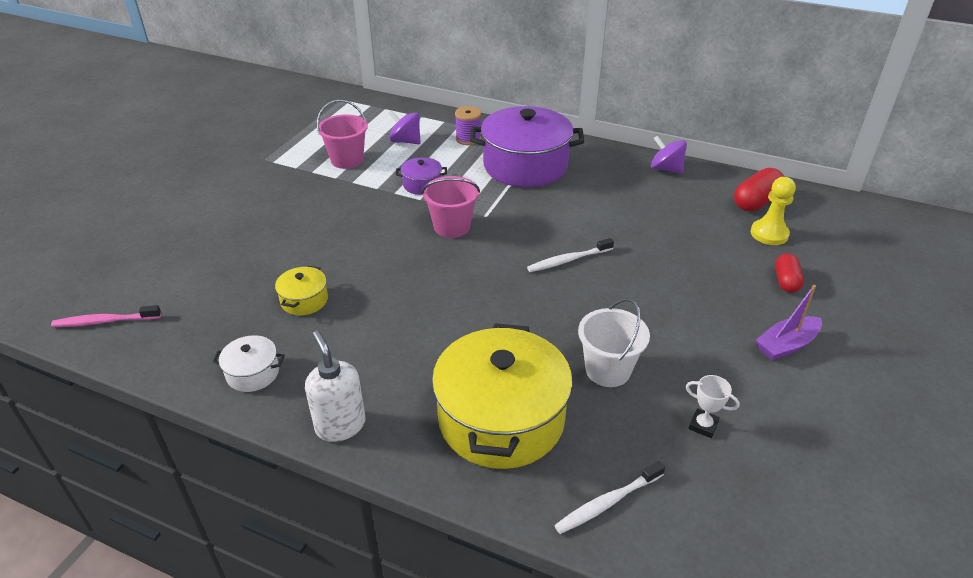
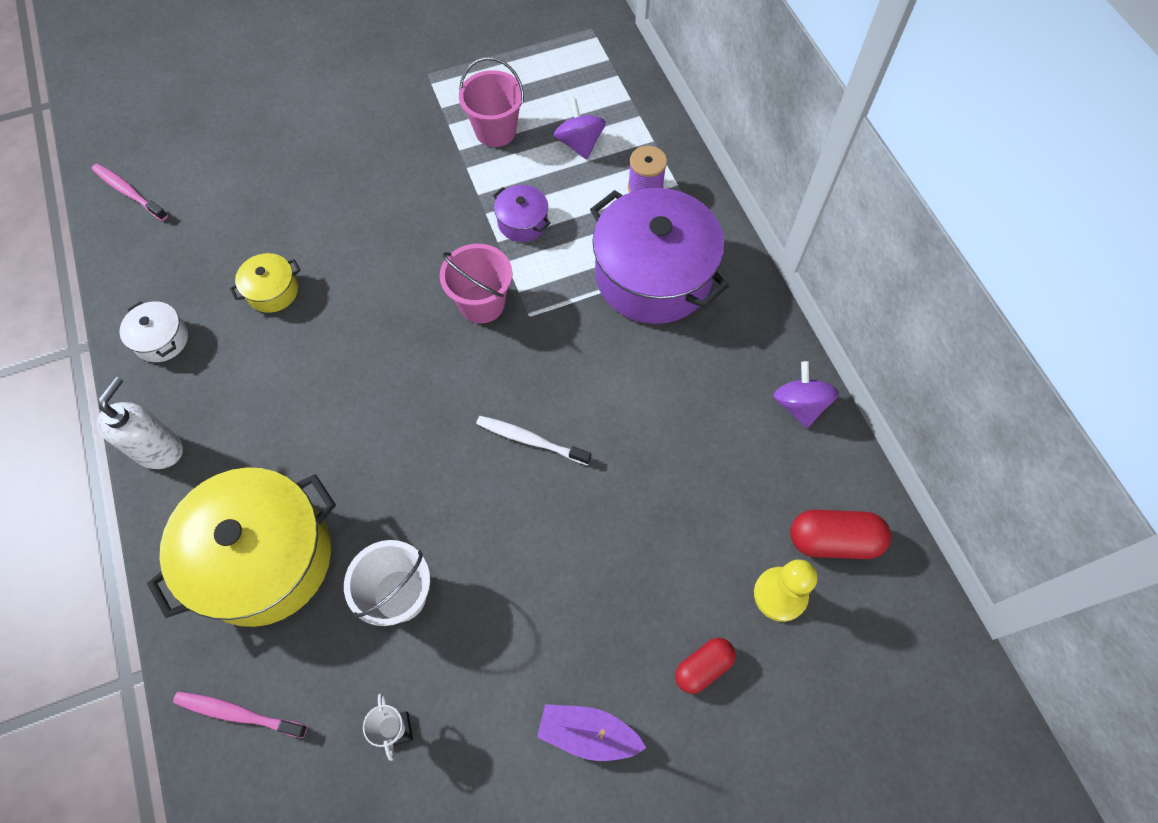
camera: 45 degrees right, 25 degrees up
white toothbrush [554,461,665,534] -> pink toothbrush [173,692,307,738]

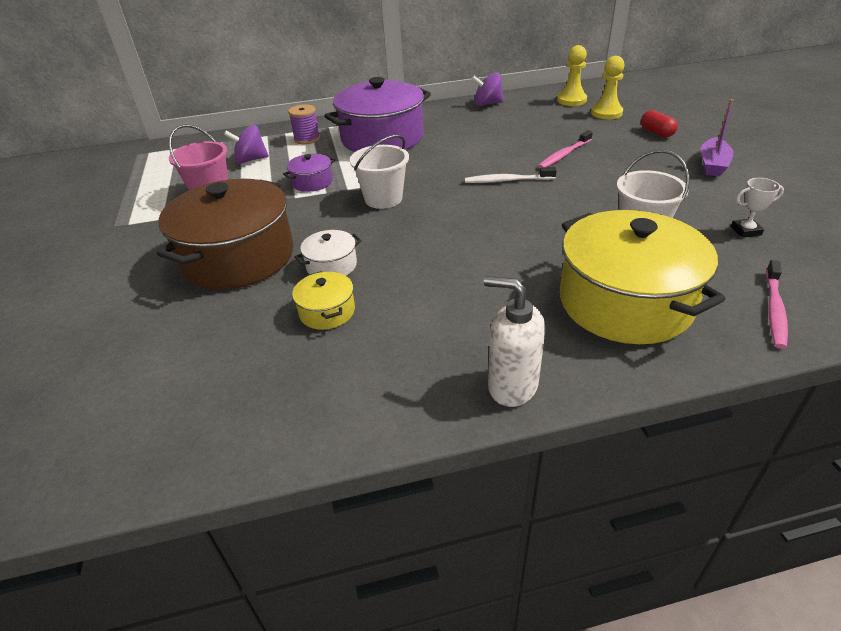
camera: 80 degrees left, 25 degrees down
pink toothbrush [92,164,168,221] -> pink toothbrush moved to [538,130,593,168]
white pot [120,301,188,362] -> white pot moved to [295,230,362,276]
pink bucket [440,244,513,324] -> white bucket [350,135,409,209]
white toothbrush [476,416,591,465] -> white toothbrush turned 60 degrees clockwise [465,167,557,183]
red capsule [790,510,891,559] -> yellow pawn [557,45,587,106]
none -> brown pot [157,179,293,290]

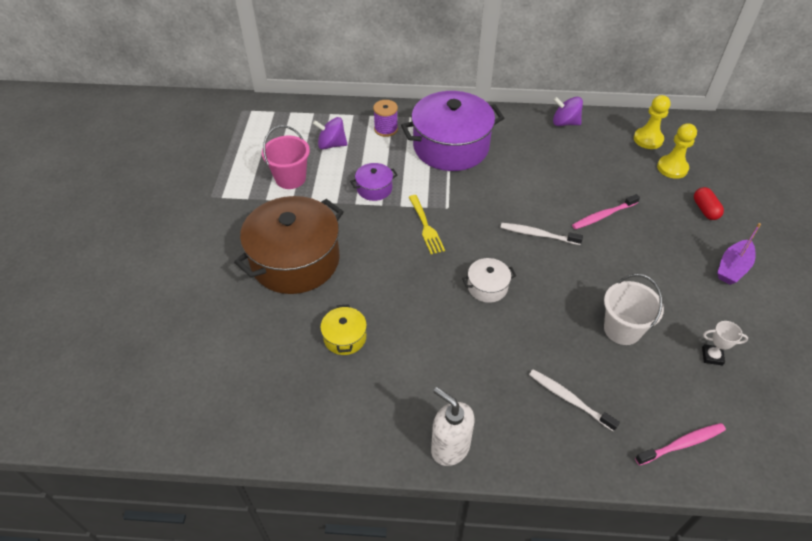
camera: 15 degrees right, 10 degrees up
white pot [295,230,362,276] -> white pot moved to [462,258,516,303]
white bucket [350,135,409,209] -> yellow fork [409,195,445,254]
yellow pot [560,210,725,344] -> white toothbrush [529,370,620,432]
pink toothbrush [766,260,788,349] -> pink toothbrush turned 150 degrees counterclockwise [635,423,726,465]

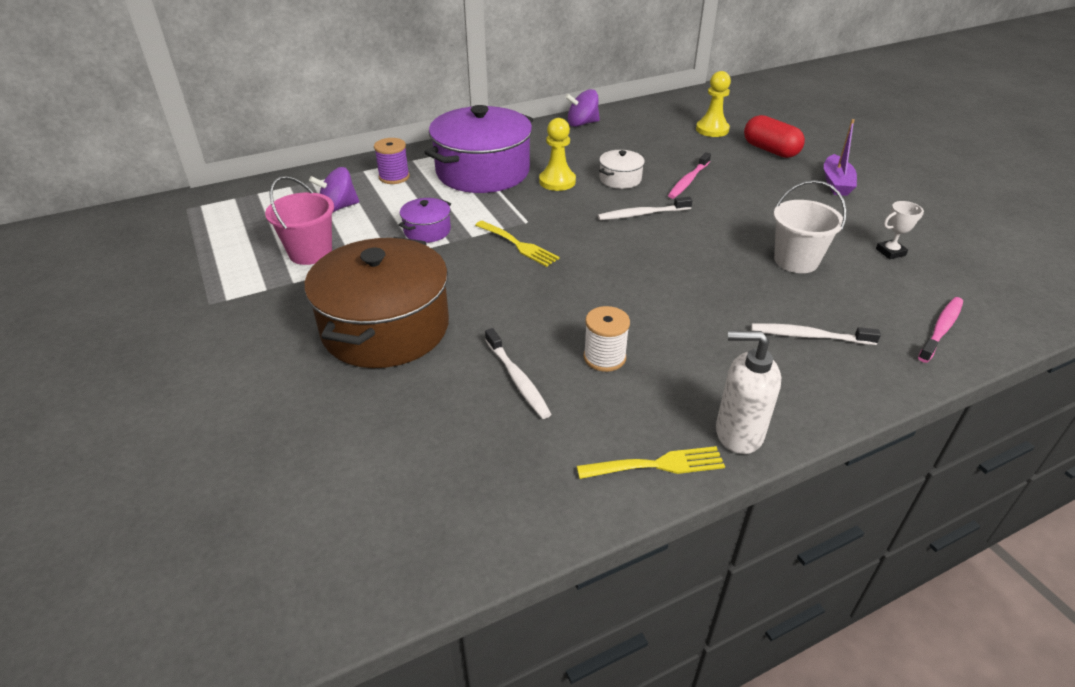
camera: 30 degrees left, 10 degrees down
yellow pot [320,304,367,355] -> white toothbrush [485,328,551,419]
white pot [462,258,516,303] -> white pot moved to [599,150,645,189]
yellow pawn [634,95,670,149] -> yellow pawn moved to [539,118,576,191]
red capsule [694,187,724,220] -> red capsule [744,115,805,158], size x1.52
none -> yellow fork [577,446,725,479]
none -> white spool [583,306,630,372]

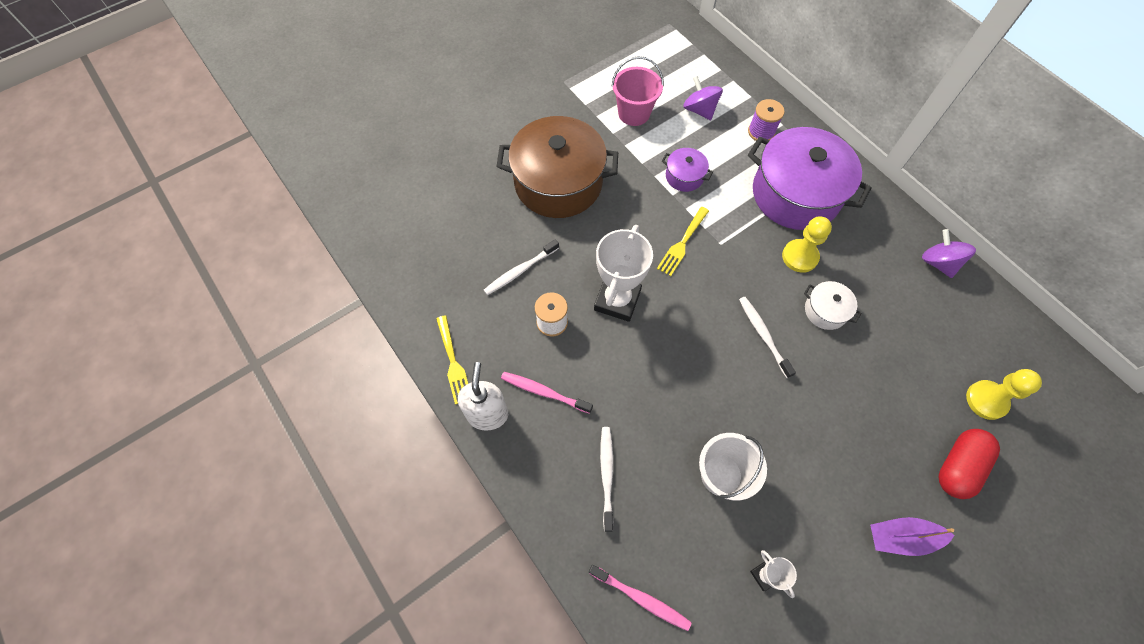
camera: 80 degrees right, 25 degrees up
pink toothbrush [668,152,711,199] -> pink toothbrush moved to [501,372,593,414]
none -> white trophy [594,225,653,322]

